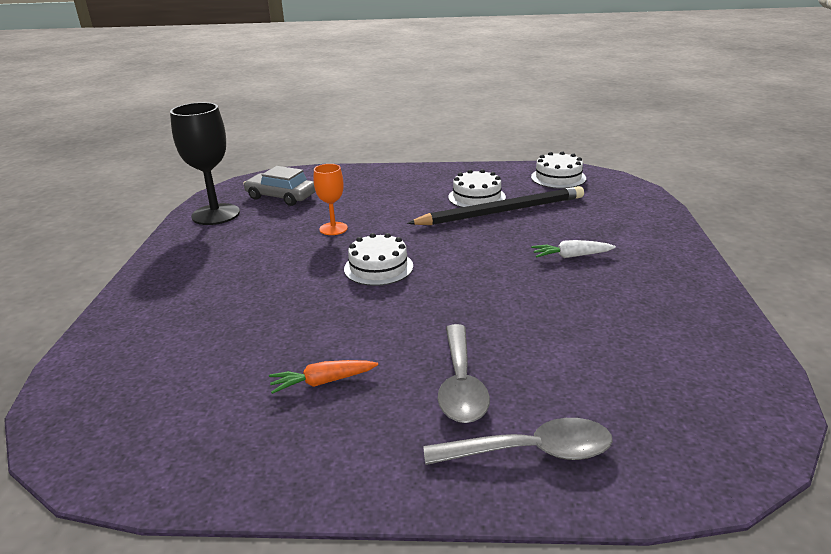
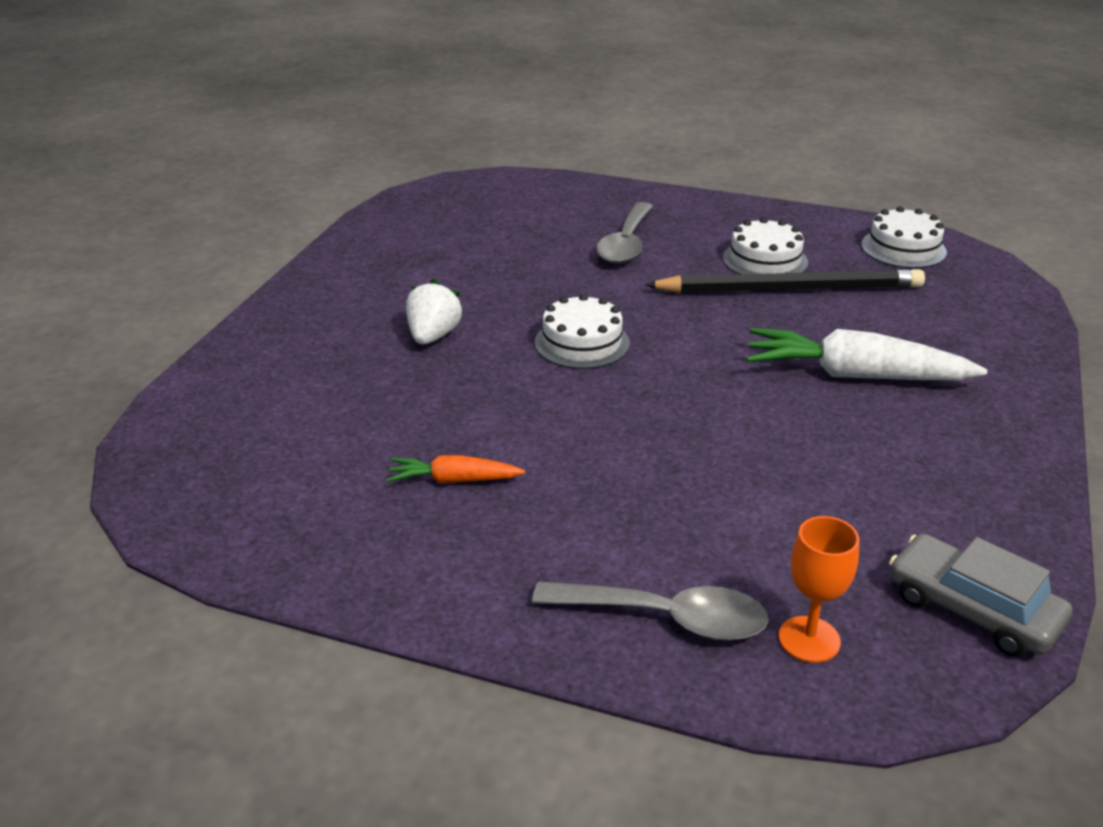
camera: 15 degrees right, 5 degrees up
black goblet [170,102,240,225] -> none
grey car [243,166,316,206] -> grey car moved to [889,533,1073,657]
orange goblet [314,164,348,235] -> orange goblet moved to [779,516,860,663]
grey spoon [438,324,490,423] -> grey spoon moved to [596,202,653,264]
white carrot [531,240,616,258] -> white carrot [747,328,987,381], size x1.93
none -> white strawberry [406,279,463,344]

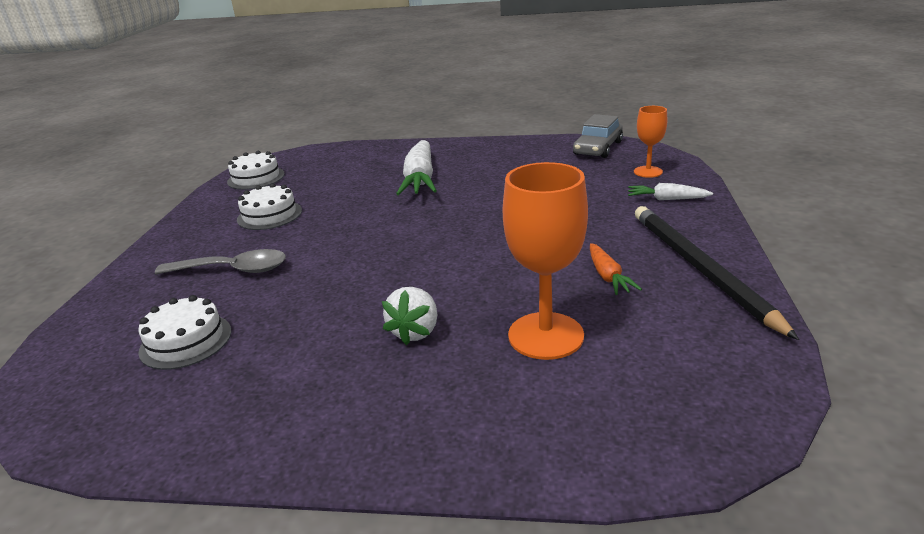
camera: 100 degrees left, 5 degrees down
white strawberry [406,279,463,344] -> white strawberry turned 75 degrees counterclockwise [382,287,438,345]
grey spoon [532,581,769,641] -> white carrot [628,183,713,200]
white cake [535,294,630,369] -> white cake moved to [138,295,232,370]
black pencil [645,269,925,293] -> black pencil moved to [635,206,799,340]
none -> orange goblet [503,162,588,360]

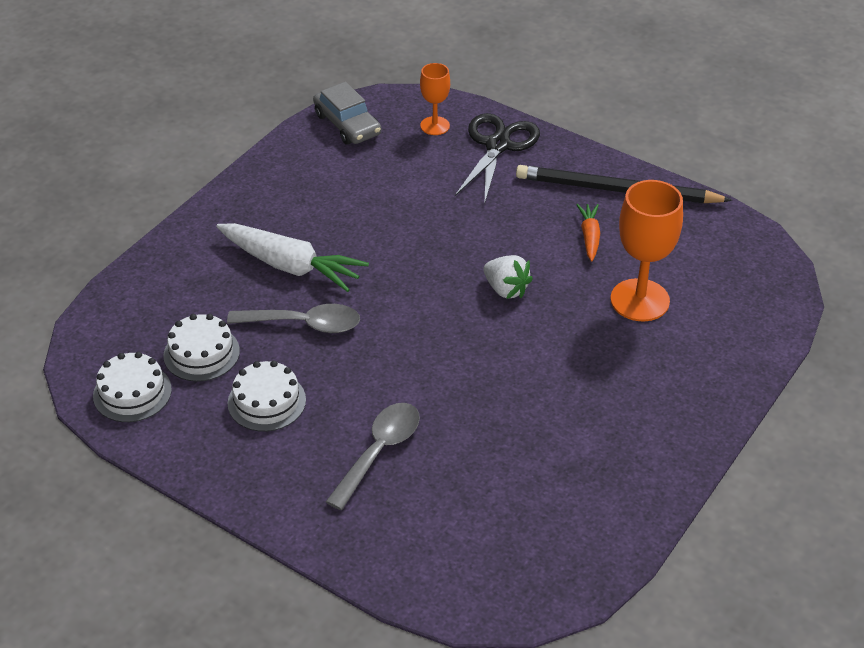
camera: 65 degrees left, 15 degrees up
white cake [138,295,232,370] -> white cake moved to [163,314,240,382]
white strawberry [382,287,438,345] -> white strawberry moved to [483,255,533,299]
orange carrot [590,243,642,295] -> orange carrot turned 105 degrees counterclockwise [577,204,600,261]
white carrot [628,183,713,200] -> black scissors [455,113,540,205]
none -> grey spoon [227,304,360,333]

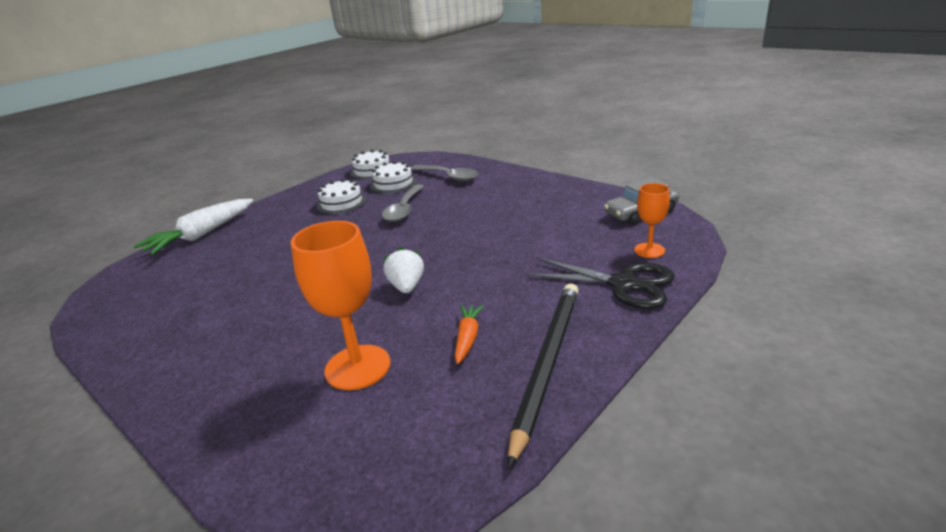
camera: 100 degrees right, 15 degrees down
white carrot [216,223,369,292] -> white carrot moved to [134,199,253,255]
grey spoon [326,403,420,510] -> grey spoon moved to [411,165,479,182]
white strawberry [483,255,533,299] -> white strawberry turned 120 degrees clockwise [383,247,424,293]
orange carrot [577,204,600,261] -> orange carrot turned 90 degrees counterclockwise [455,305,484,364]

